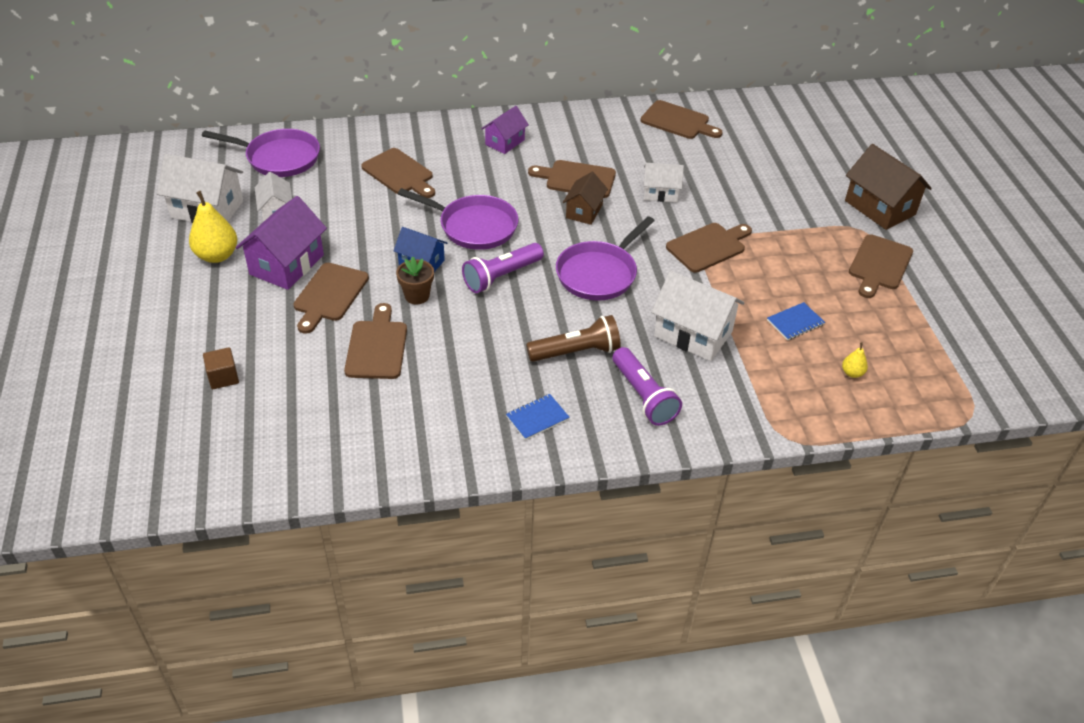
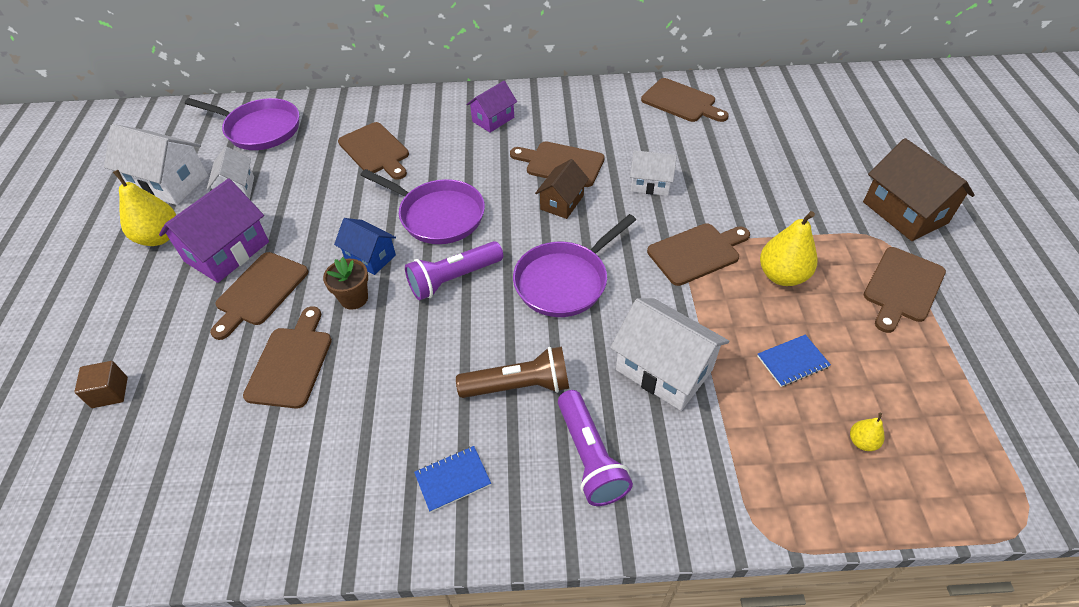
camera: 10 degrees right, 5 degrees up
none -> yellow pear [760,211,817,286]

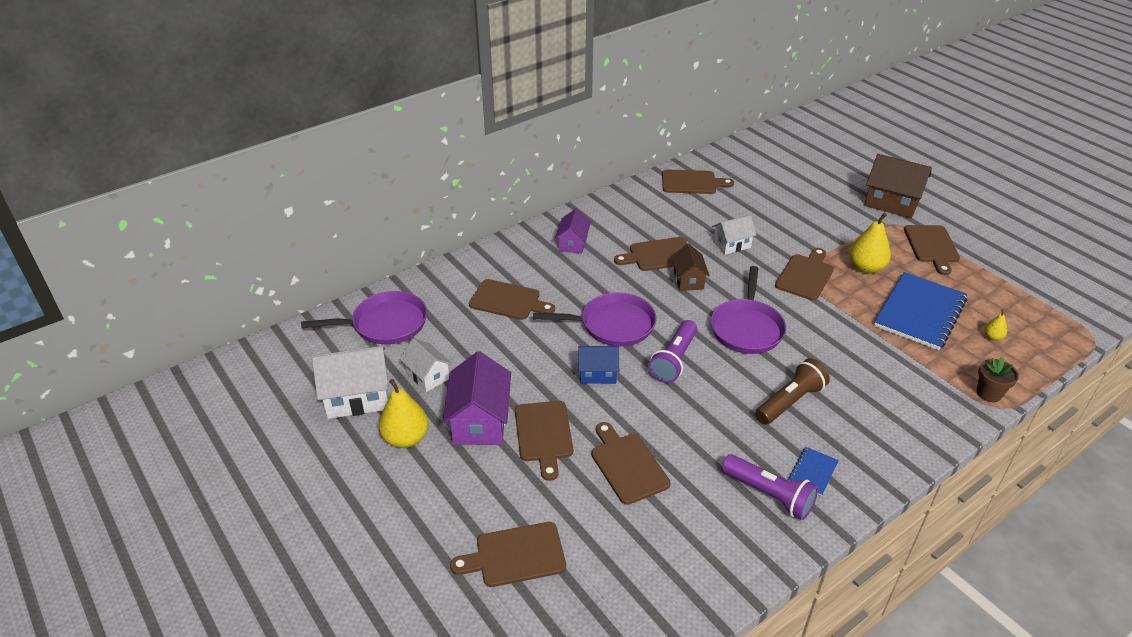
camera: 35 degrees left, 10 degrees down
brown cube [74,361,128,408] -> brown cutting board [450,522,566,587]
brown flower pot [323,257,368,310] -> brown flower pot moved to [977,357,1019,402]
purple flashlight [558,390,633,506] -> purple flashlight moved to [722,454,818,520]
white house [610,298,729,411] -> none
blue notebook [757,335,831,387] -> blue notebook [874,272,967,350], size x2.25

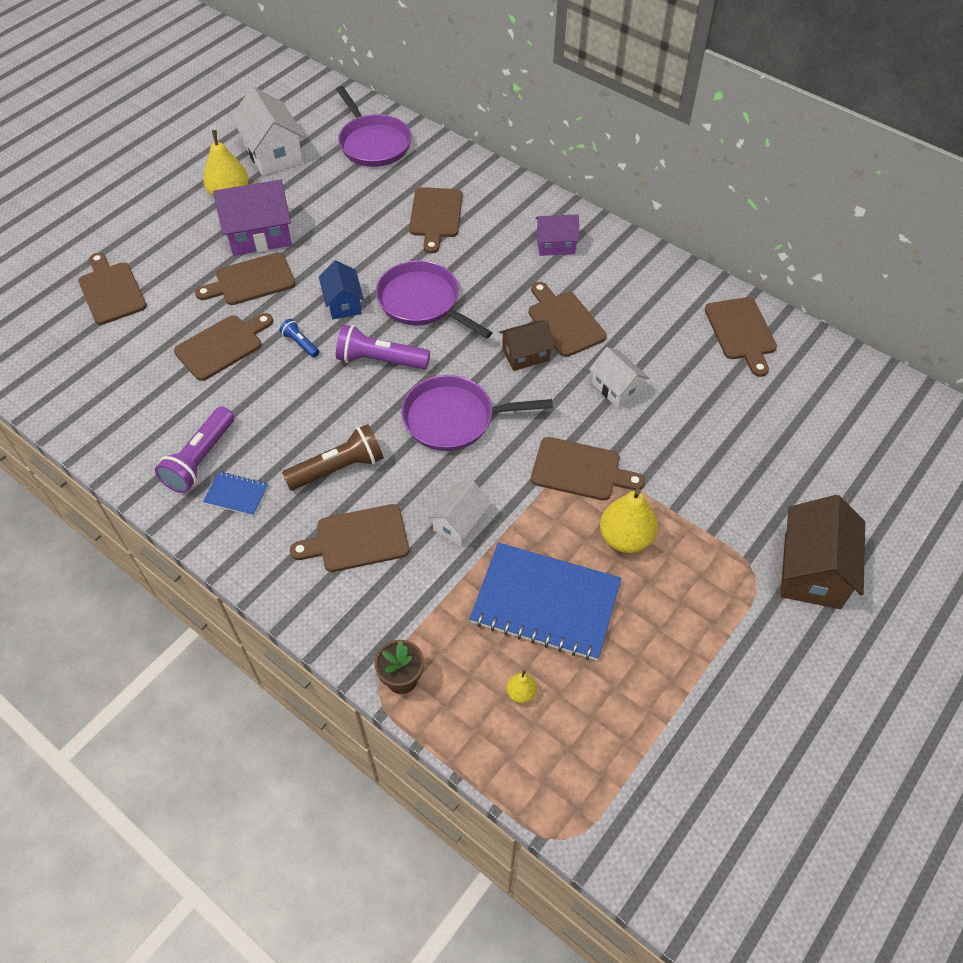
camera: 75 degrees right, 15 degrees up
white house [400,338,452,392] -> white house moved to [427,481,492,547]
purple pan [533,293,657,346] -> purple pan turned 150 degrees clockwise [376,260,493,339]
brown flashlight [755,358,830,425] -> brown flashlight turned 60 degrees counterclockwise [282,424,384,490]
brown cutting board [904,225,960,275] -> brown cutting board moved to [290,504,409,572]
none -> blue flashlight [279,319,320,357]

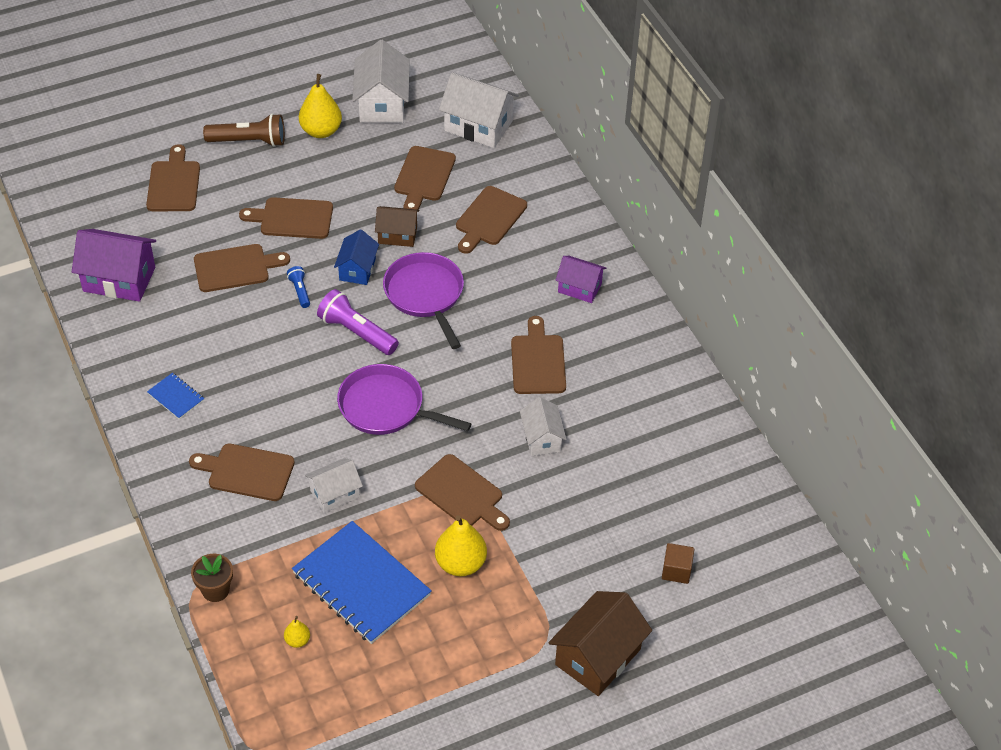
camera: 25 degrees right, 5 degrees down
purple flashlight [155,407,234,493] -> none
purple house [213,179,292,256] -> purple house moved to [72,229,156,302]
brown flashlight [282,424,384,490] -> brown flashlight moved to [203,114,285,147]
purple pan [336,86,412,167] -> white house [439,72,519,148]
brown house [499,320,555,371] -> brown house moved to [375,206,419,247]
brown cutting board [705,297,777,377] -> brown cutting board moved to [394,146,456,210]
none -> brown cube [662,543,694,584]

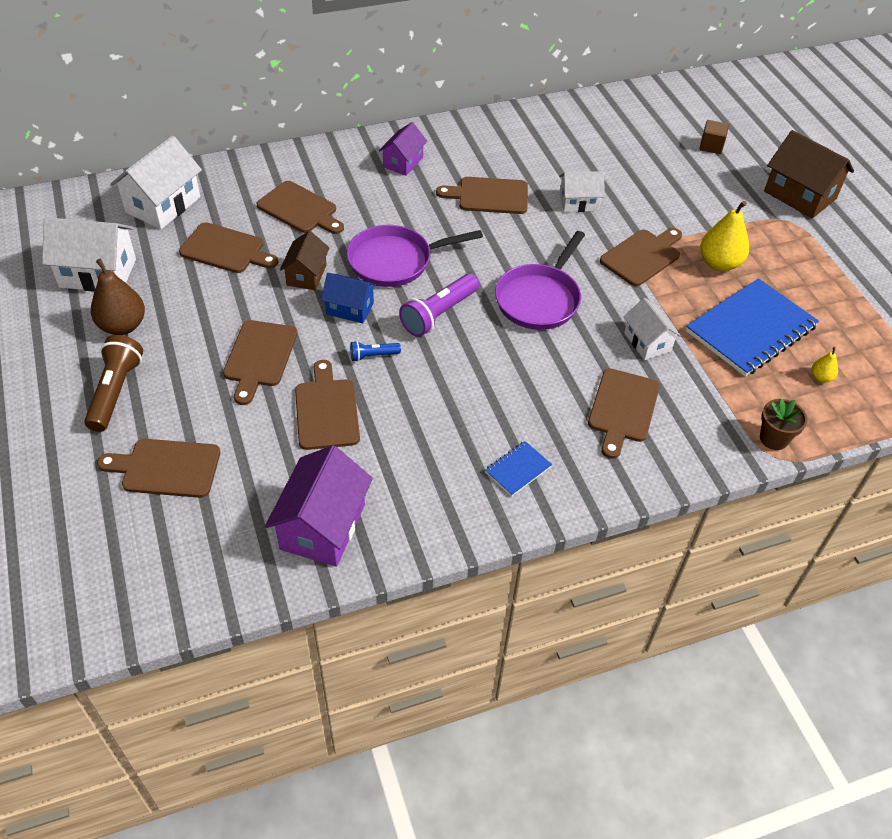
camera: 85 degrees left, 0 degrees up
yellow pear [299,74,342,138] -> brown pear [91,259,145,335]

